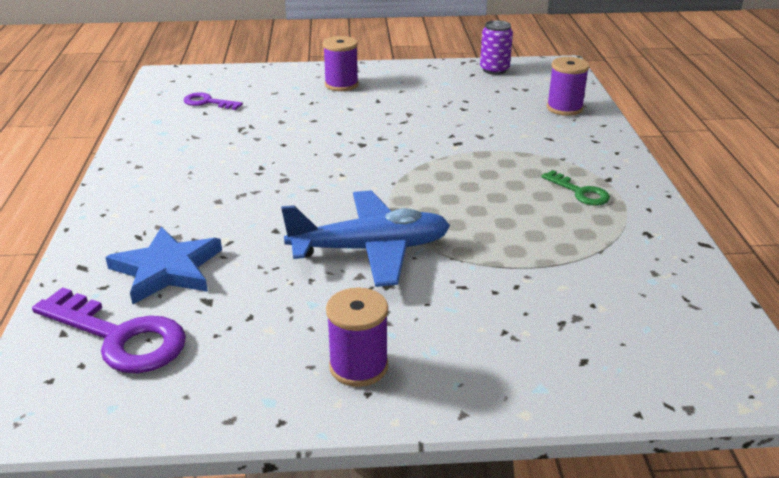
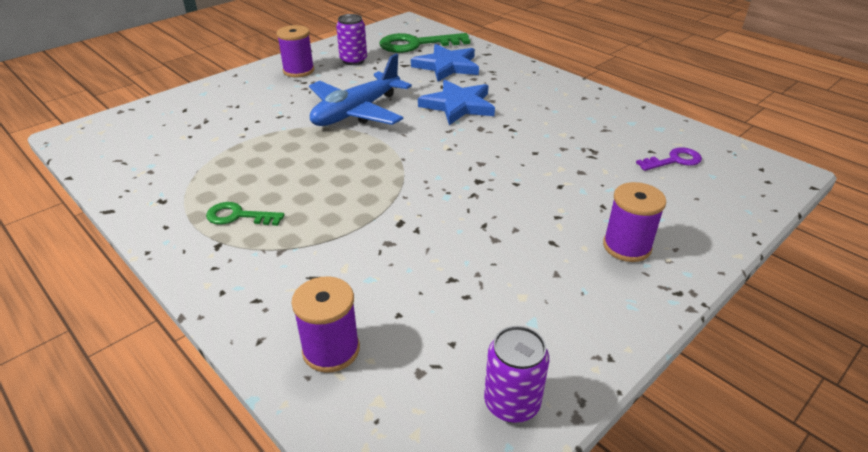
camera: 140 degrees right, 5 degrees up
purple key [32,287,186,373] -> green key [380,33,470,53]
none -> purple can [336,14,367,65]
none -> blue star [418,80,495,125]

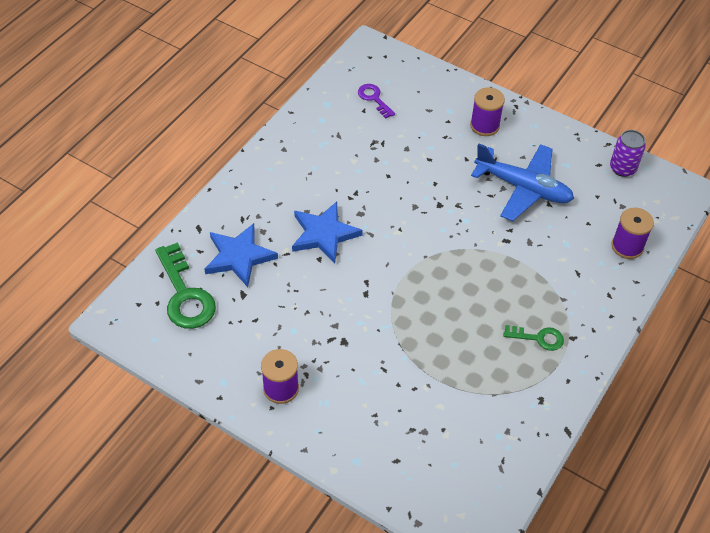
camera: 105 degrees left, 15 degrees up
green key [206,202,285,226] -> green key turned 75 degrees counterclockwise [503,325,564,351]
blue plane [309,54,412,126] -> blue plane moved to [471,144,574,221]
purple can [336,14,367,65] -> none

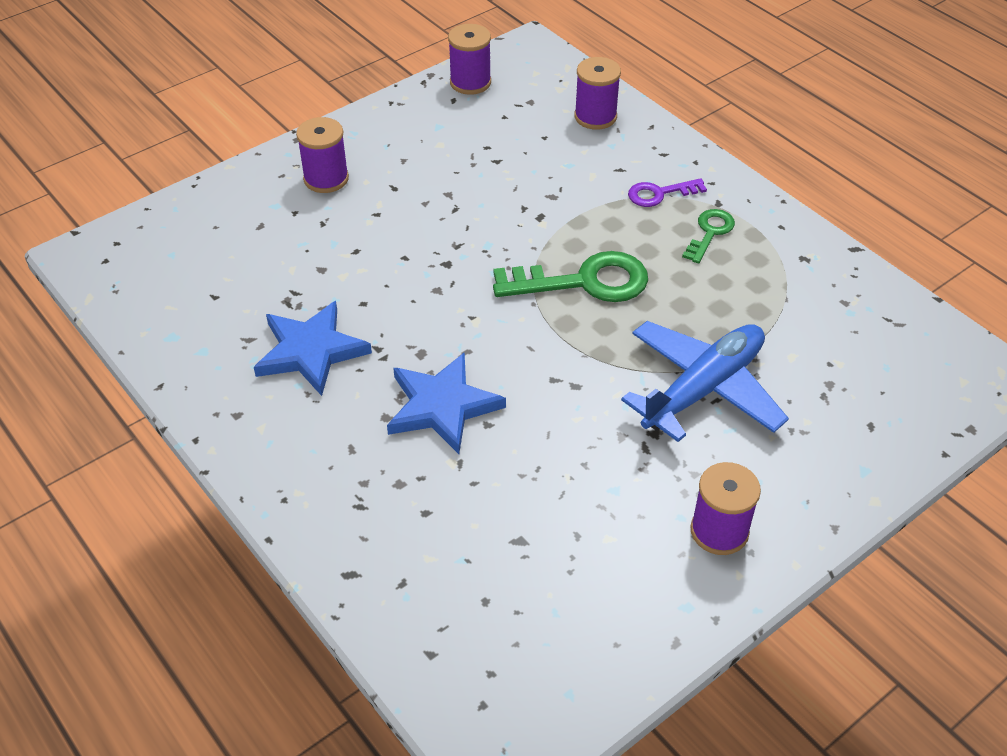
camera: 70 degrees left, 5 degrees down
green key [155,242,216,329] -> green key moved to [493,251,648,302]
blue star [205,223,278,287] -> blue star moved to [254,301,372,396]
purple key [358,84,395,119] -> purple key moved to [628,178,707,207]
blue plane [471,144,574,221] -> blue plane moved to [621,321,789,442]
purple can [610,130,646,177] -> purple spool [448,24,491,95]

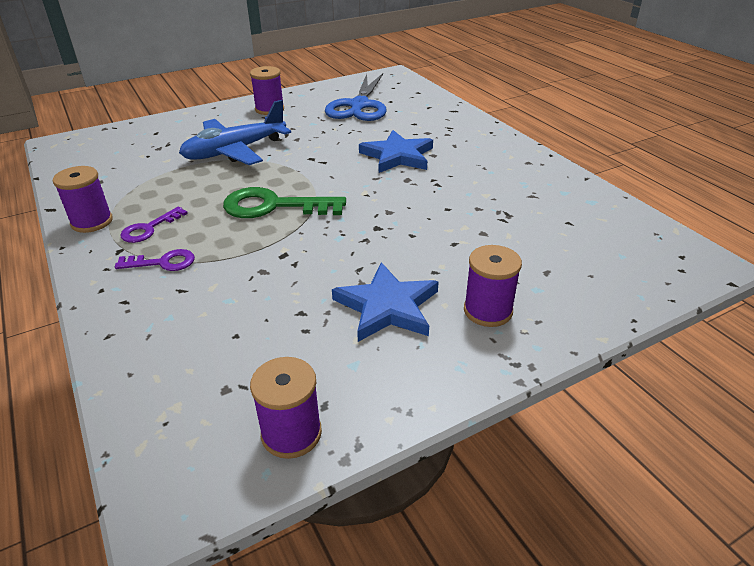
camera: 170 degrees left, 10 degrees down
blue star [254,301,372,396] -> blue star moved to [332,262,439,342]
purple spool [574,57,621,130] -> purple spool moved to [53,166,113,233]
green key [682,209,735,263] -> purple key [120,206,188,243]
none -> blue scissors [325,73,386,121]

